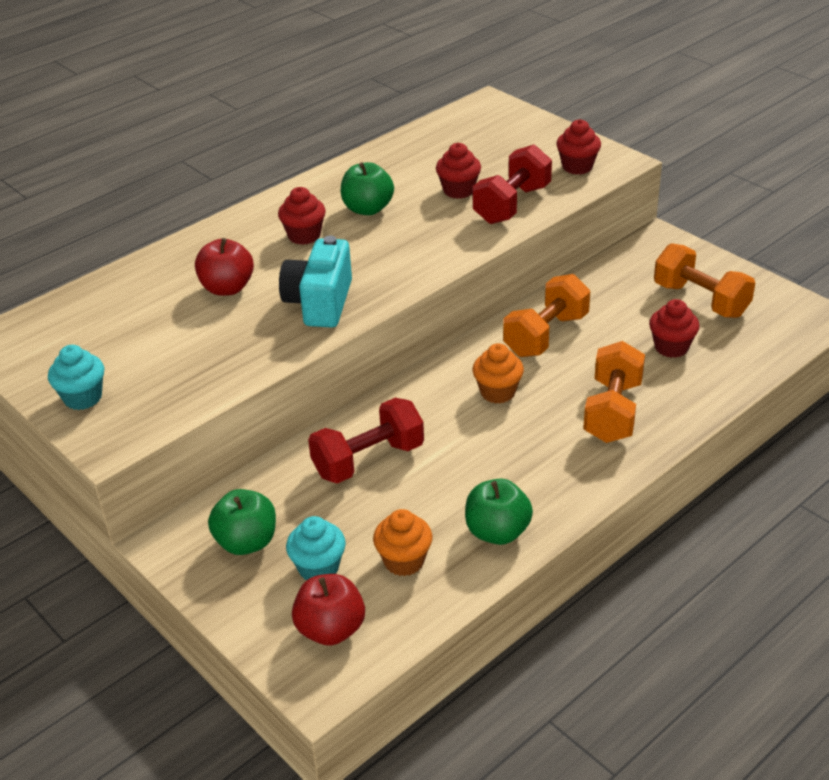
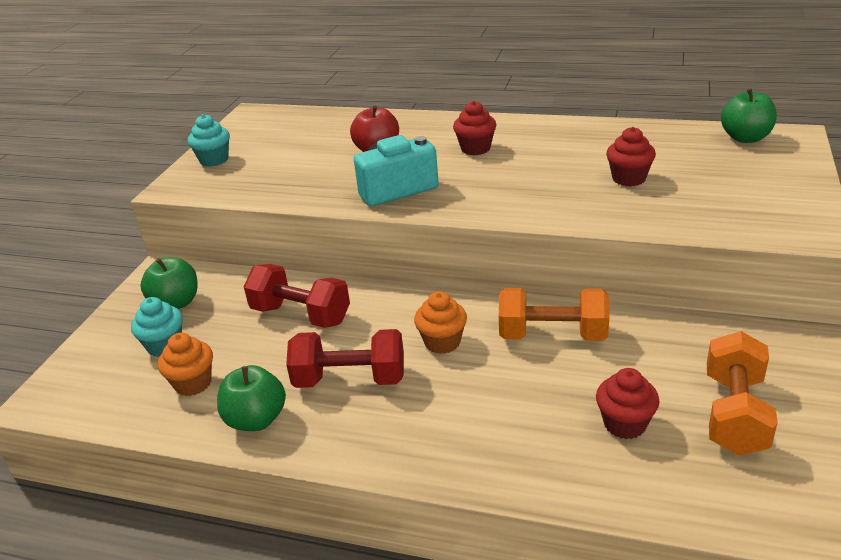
camera: 60 degrees right, 5 degrees down
red apple [292,574,365,646] -> none
green apple [341,162,394,215] -> green apple moved to [721,88,777,143]
red dumbbell [473,145,552,224] -> red dumbbell moved to [286,329,404,388]
red cupcake [556,119,601,175] -> none
orange dumbbell [583,341,645,443] -> none

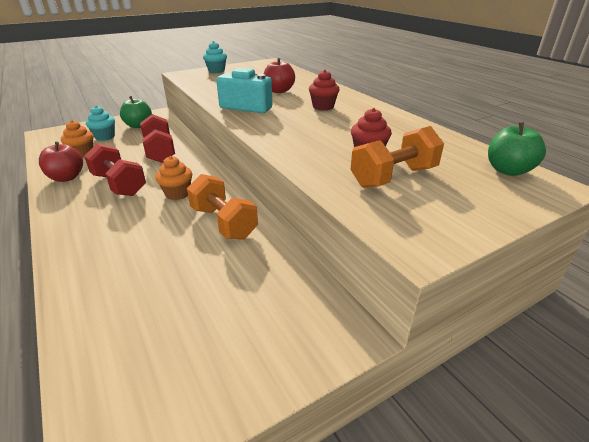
camera: 40 degrees right, 0 degrees up
green apple [217,365,286,431] -> red apple [39,142,83,182]
red cupcake [596,368,660,439] -> none
orange dumbbell [707,331,778,455] -> orange dumbbell moved to [350,126,444,188]

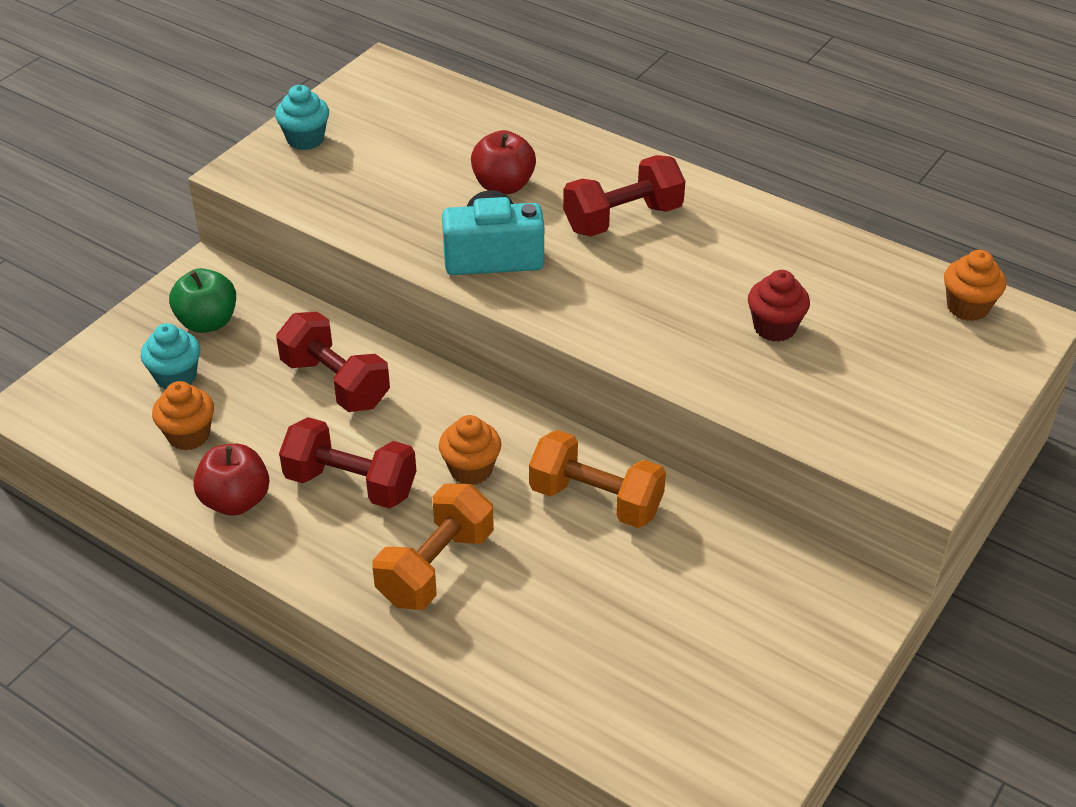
camera: 25 degrees left, 10 degrees up
red cupcake [309,70,340,111] -> red dumbbell [563,155,685,236]
orange dumbbell [350,126,444,188] -> orange dumbbell moved to [372,484,494,610]
green apple [488,122,546,176] -> orange cupcake [944,250,1006,321]

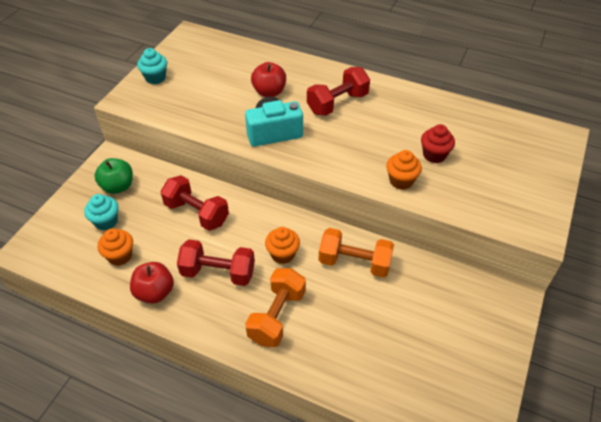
camera: 10 degrees left, 5 degrees up
orange cupcake [944,250,1006,321] -> orange cupcake moved to [386,150,422,190]

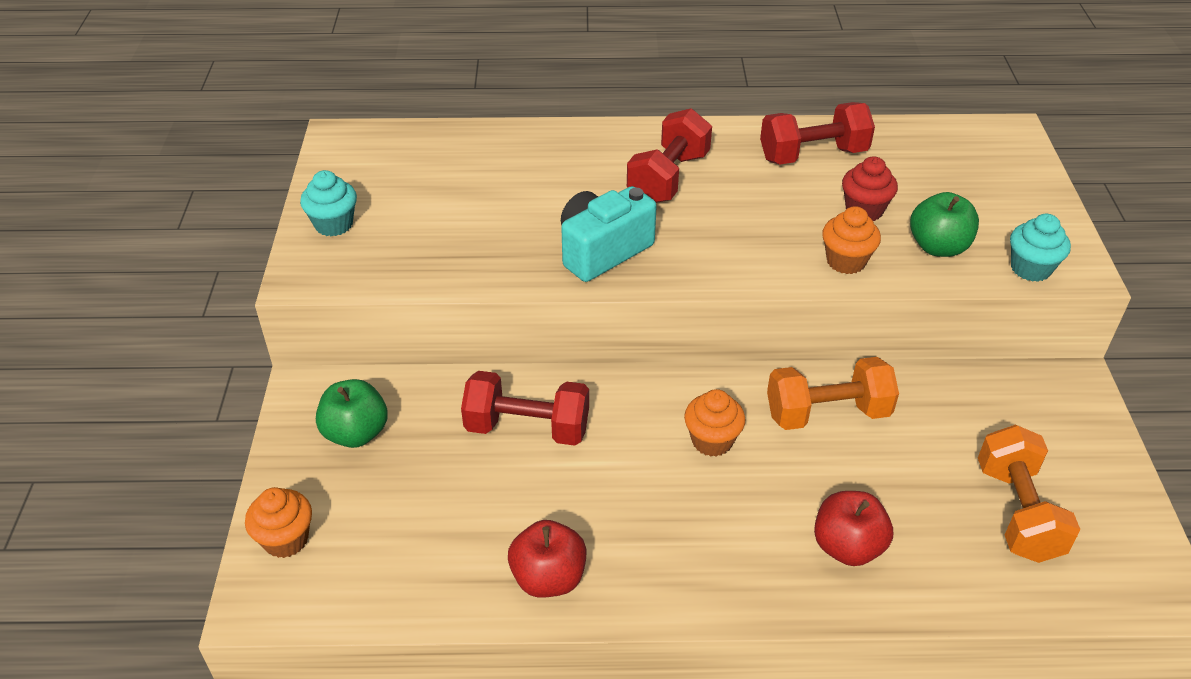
camera: 25 degrees left, 5 degrees down
turquoise cupcake [84,194,119,230] -> turquoise cupcake moved to [1010,214,1071,282]
orange cupcake [98,228,133,266] -> orange cupcake moved to [245,487,312,558]
red dumbbell [177,239,255,286] -> red dumbbell moved to [760,102,875,165]
orange dumbbell [245,268,306,347] -> orange dumbbell moved to [978,425,1080,563]
red apple [251,62,286,97] -> red apple moved to [814,491,893,566]
none -> green apple [910,192,979,257]

